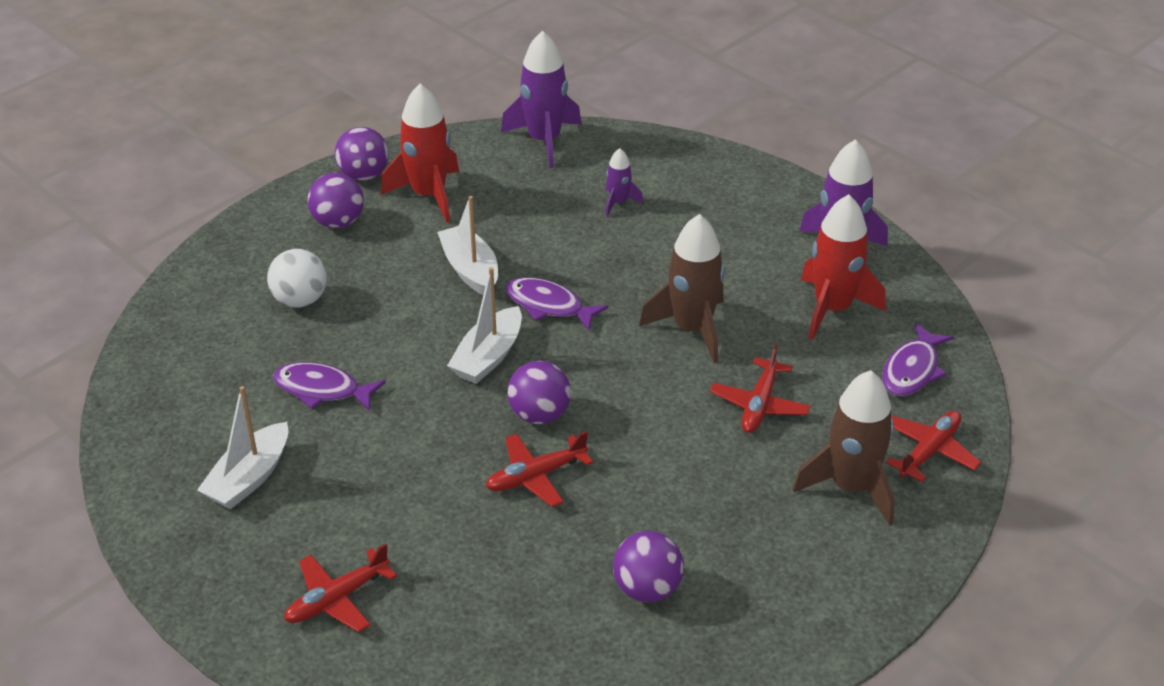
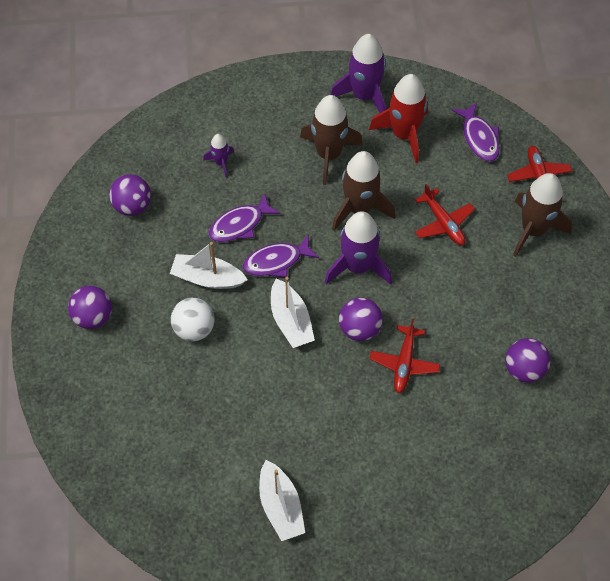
camera: 50 degrees left, 20 degrees up
white ball [267,249,327,308] -> white ball moved to [171,298,215,341]
purple fish [273,362,386,411] -> purple fish moved to [209,194,281,242]
red plane [284,543,397,632] -> none
purple ball [335,127,389,181] -> purple ball moved to [109,174,151,216]
red rocket [381,84,459,223] -> none
purple rocket [501,31,582,168] -> purple rocket moved to [325,211,392,285]
none -> brown rocket [300,95,363,185]

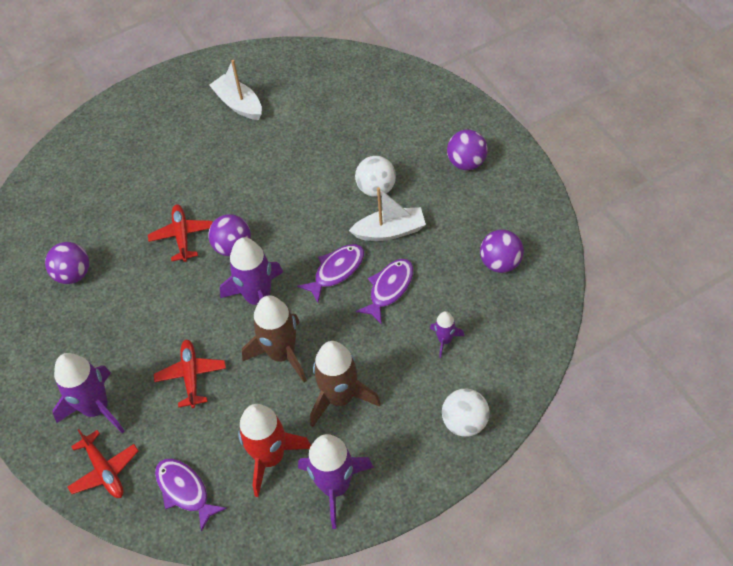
camera: 160 degrees right, 5 degrees down
white boat [271,277,315,348] -> none
red plane [415,184,475,245] -> red plane turned 45 degrees clockwise [154,339,226,408]
brown rocket [513,173,572,257] -> purple rocket [52,353,125,434]
none -> white ball [442,389,490,437]

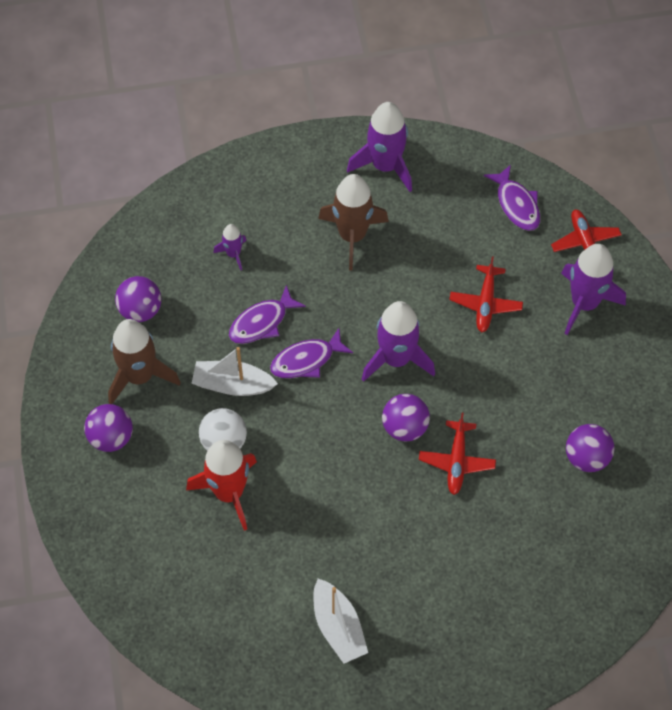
camera: 165 degrees left, 5 degrees up
red rocket [238,404,311,497] -> red rocket moved to [186,440,257,531]
brown rocket [242,295,307,383] -> brown rocket moved to [108,319,181,404]
white ball [442,389,490,437] -> none

